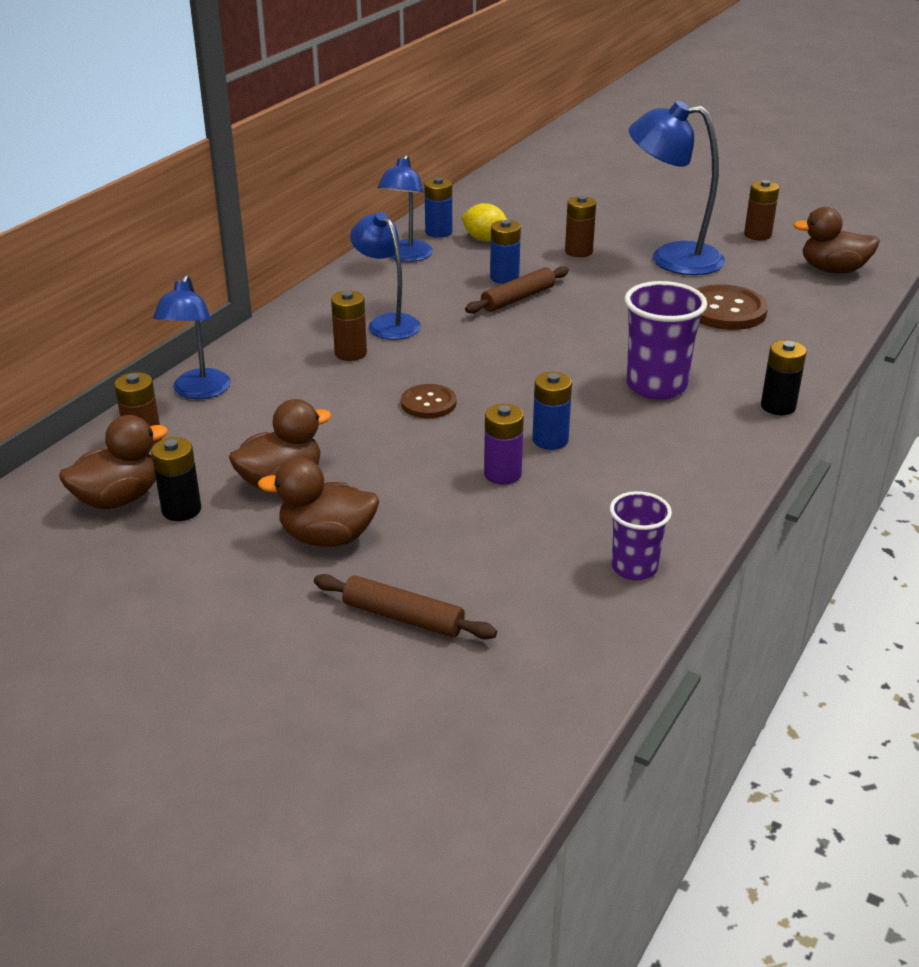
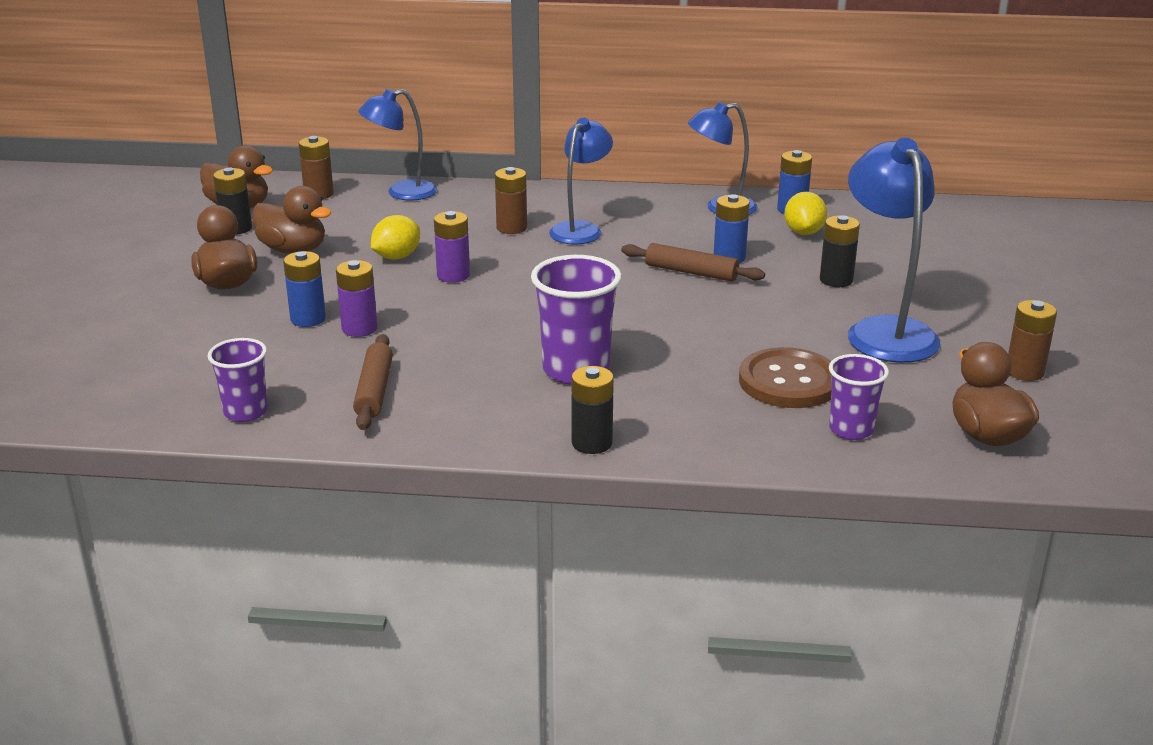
camera: 65 degrees right, 5 degrees down
brown rolling pin [314,574,497,639] -> brown rolling pin moved to [353,334,393,430]
brown button [401,384,456,418] -> purple battery [434,211,470,283]
blue battery [532,372,572,450] -> blue battery moved to [283,251,326,327]
brown battery [565,196,596,257] -> black battery [820,215,860,287]
none -> yellow lemon [371,215,420,260]
none -> purple cup [829,354,889,440]

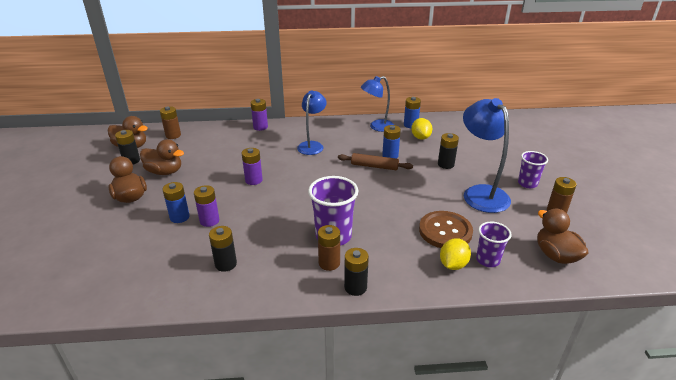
camera: 10 degrees left, 5 degrees up
purple cup [208,338,268,422] -> purple cup moved to [518,151,548,188]
brown rolling pin [353,334,393,430] -> black battery [209,226,237,272]
blue lamp [358,89,437,200] -> none
yellow lemon [371,215,420,260] -> yellow lemon moved to [440,238,471,270]
brown battery [495,167,527,234] -> brown battery moved to [318,225,340,271]
none -> purple battery [251,99,268,131]

